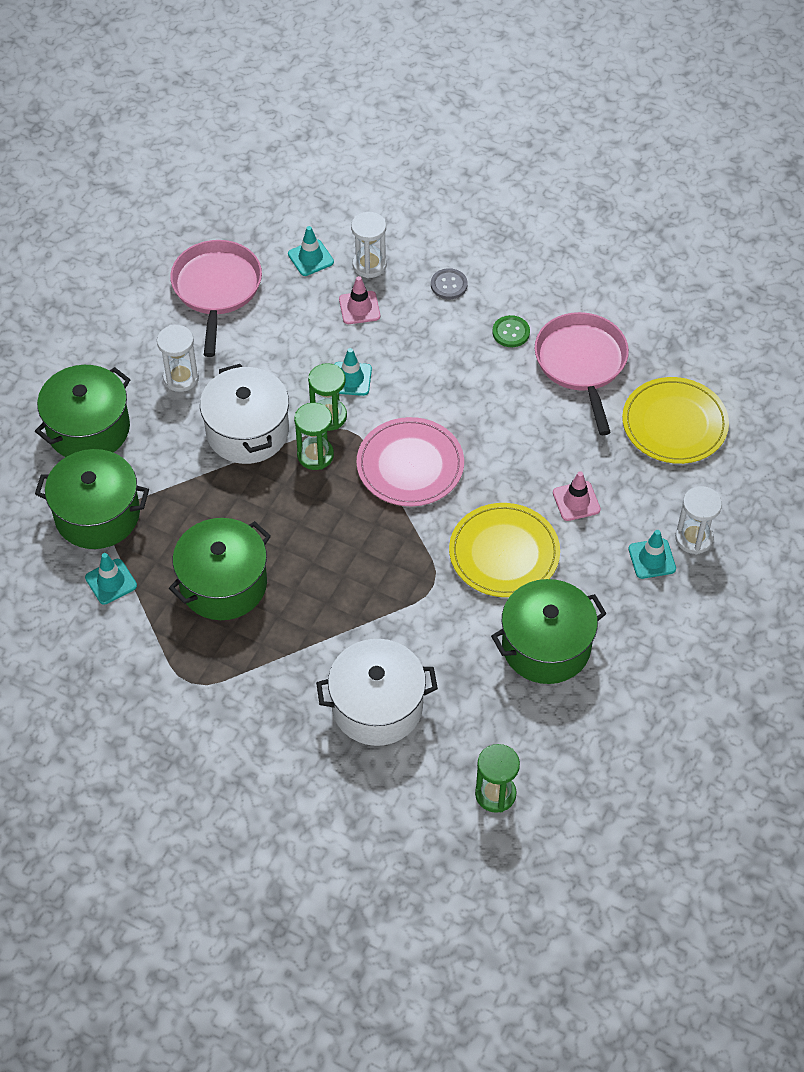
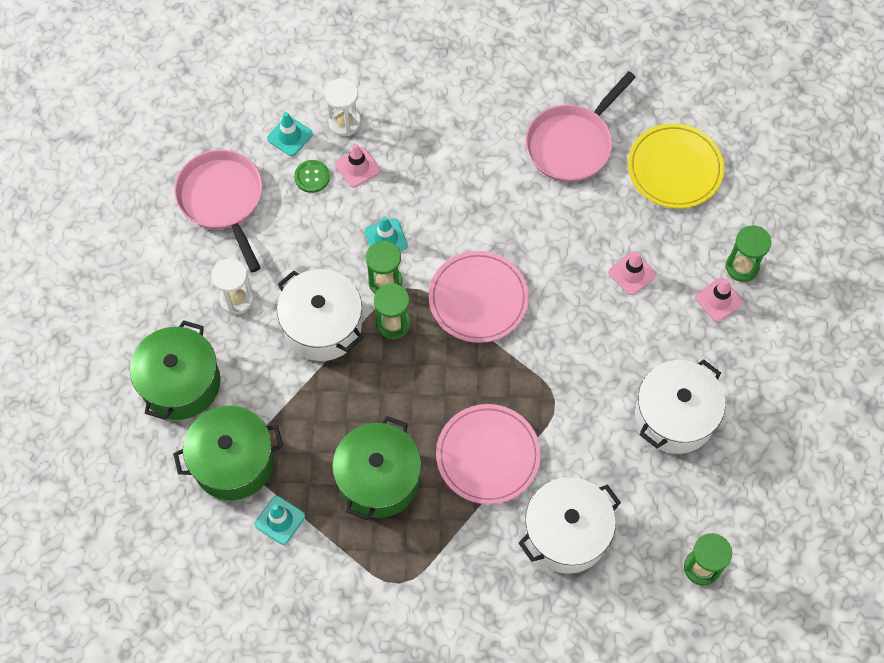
camera: 25 degrees left, 10 degrees up
grey button [431,268,467,299] -> none
yellow plate [449,503,560,597] -> none
green pot [491,579,607,684] -> white pot [635,359,726,454]
green button [492,315,530,347] -> green button moved to [294,160,330,193]
pink pan [535,312,629,435] -> pink pan turned 105 degrees counterclockwise [525,71,636,182]
turquoise traffic cone [628,530,676,579] -> pink traffic cone [695,278,743,322]
white hourglass [675,486,722,554] -> green hourglass [726,225,771,282]
none -> pink plate [436,404,541,504]

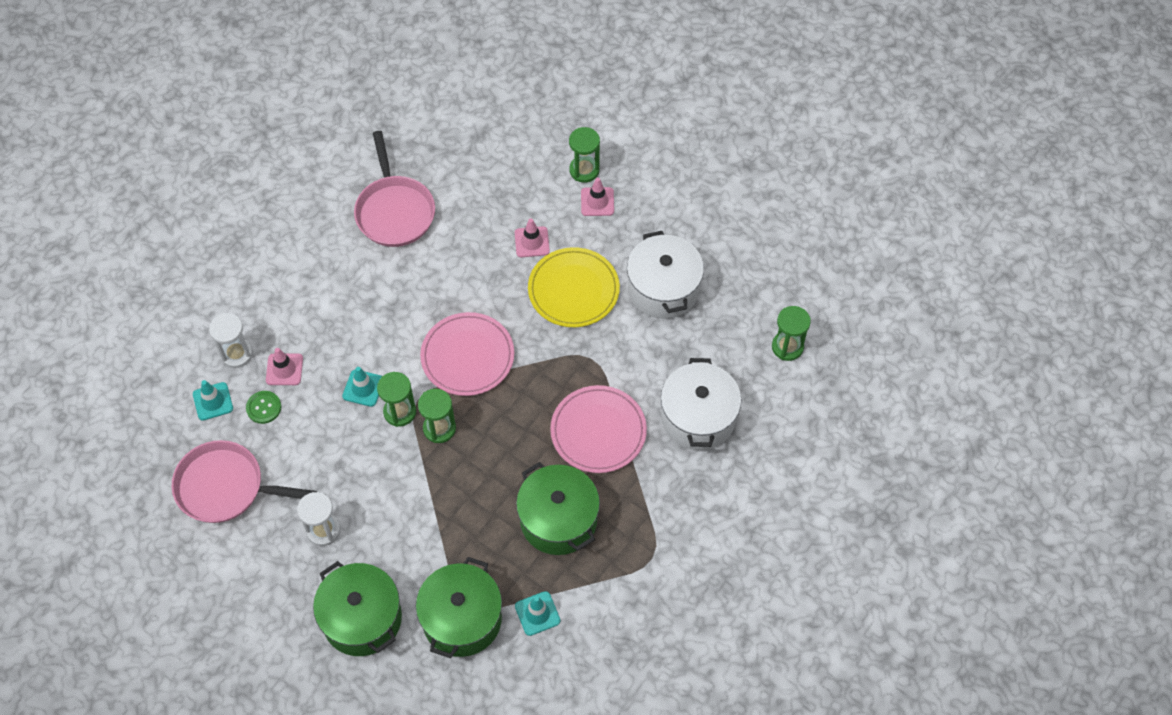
camera: 55 degrees left, 5 degrees down
white pot [277,269,363,361] -> none
yellow plate [628,123,724,209] -> yellow plate moved to [528,247,620,327]

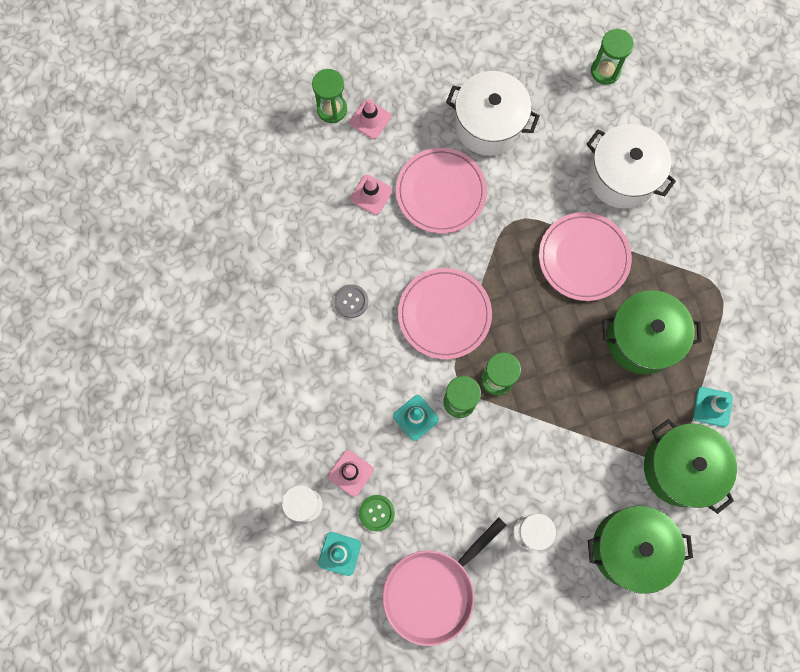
camera: 55 degrees left, 15 degrees up
pink pan [354,131,435,247] -> none
yellow plate [528,247,620,327] -> pink plate [396,148,487,233]
none -> grey button [334,284,368,318]

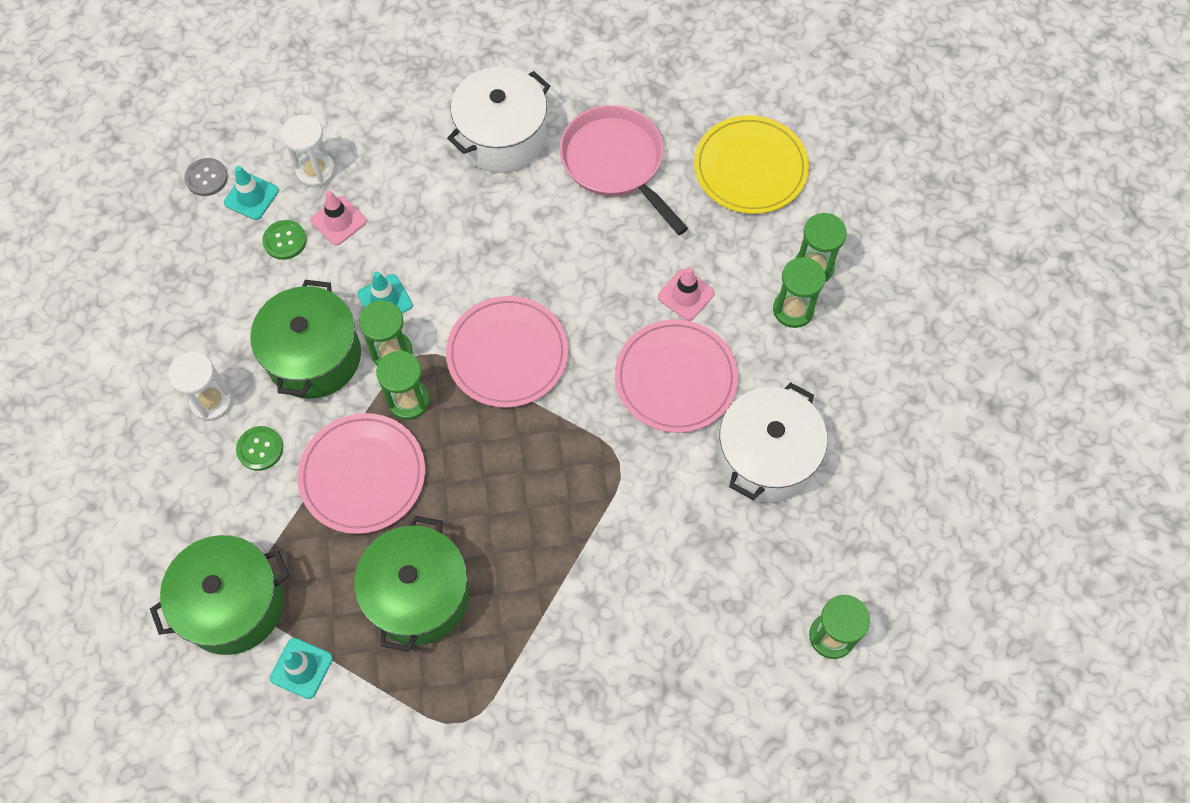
camera: 100 degrees right, 10 degrees down
grey button [334,284,368,318] -> grey button moved to [184,158,228,196]
pink traffic cone [350,99,391,139] -> green hourglass [773,257,826,328]
pink pan [383,518,506,646] -> pink pan moved to [560,105,688,235]
pink plate [539,212,632,301] -> pink plate moved to [298,413,425,534]
white pot [586,124,676,209] -> white pot moved to [447,67,550,173]
green pot [588,506,693,594] -> green pot moved to [250,280,361,399]
none -> green button [236,426,283,471]
none -> yellow plate [694,115,809,214]

